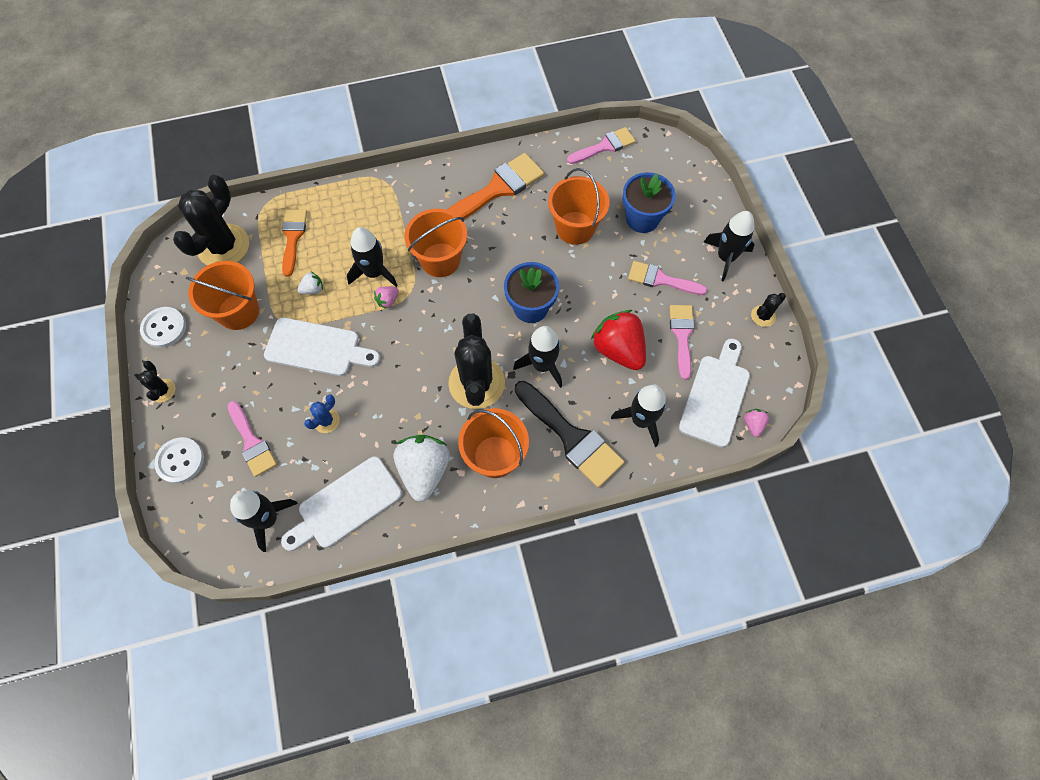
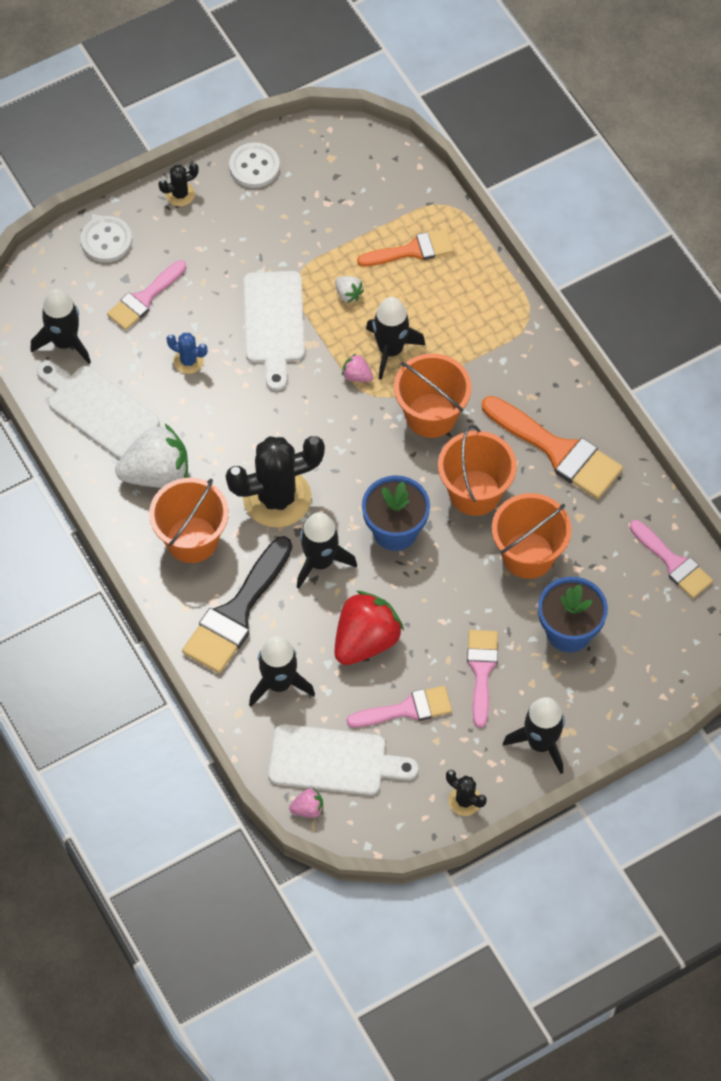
camera: 75 degrees right, 5 degrees down
black cactus [173,174,249,265] -> none
orange bucket [186,261,259,330] -> orange bucket moved to [438,425,517,516]

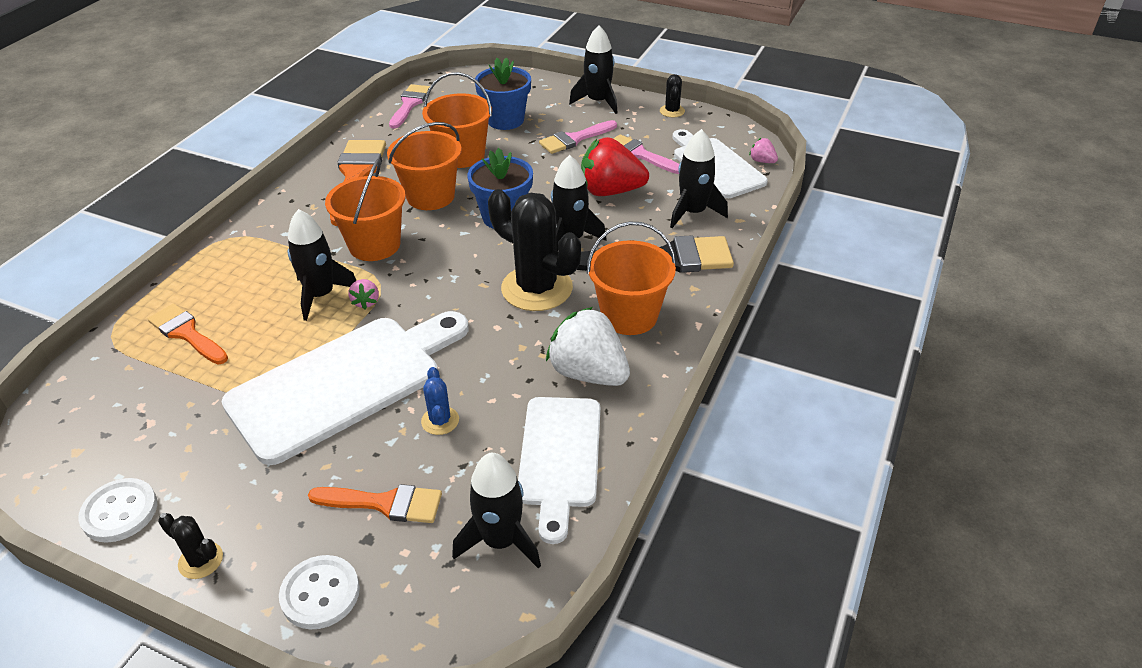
camera: 125 degrees left, 20 degrees down
pink brush [107,260,187,330] -> orange brush [308,484,442,523]
white cutting board [243,271,305,391] -> white cutting board [222,311,469,465], size x1.55
white strawberry [335,276,364,303] -> none

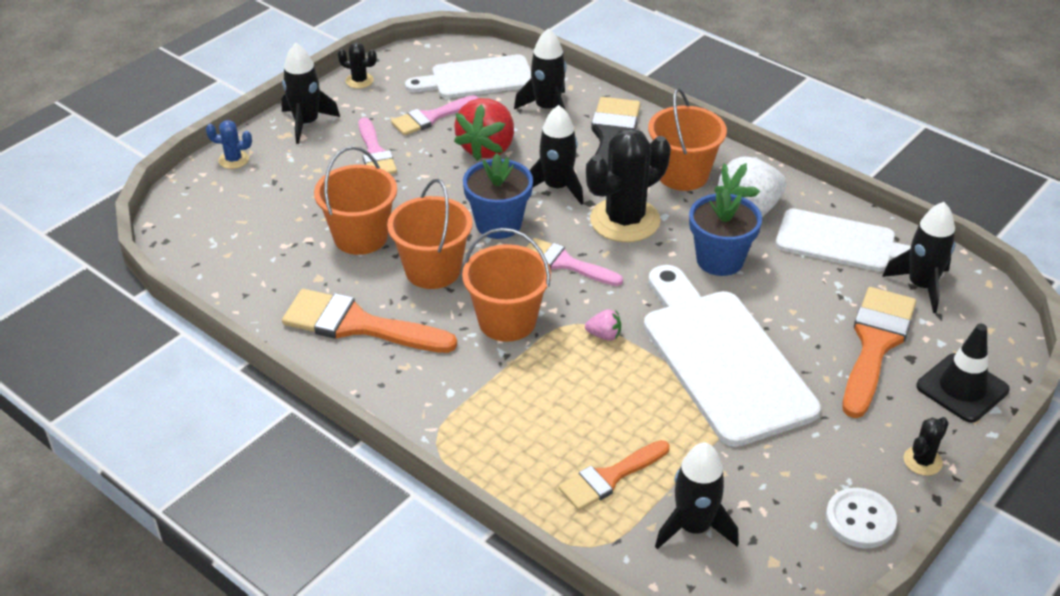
camera: 75 degrees left, 0 degrees up
white button [279,555,360,630] -> black traffic cone [916,324,1010,423]
black rocket [288,209,357,321] -> black rocket moved to [655,442,739,549]
orange brush [308,484,442,523] -> orange brush [842,287,916,418], size x1.57
pink brush [389,84,430,129] -> pink brush moved to [526,238,623,286]
blue cactus [421,367,459,435] -> blue cactus moved to [206,120,252,169]
blue flower pot [475,57,531,130] -> blue flower pot moved to [689,188,762,276]
pink strawberry [749,138,778,163] -> none

